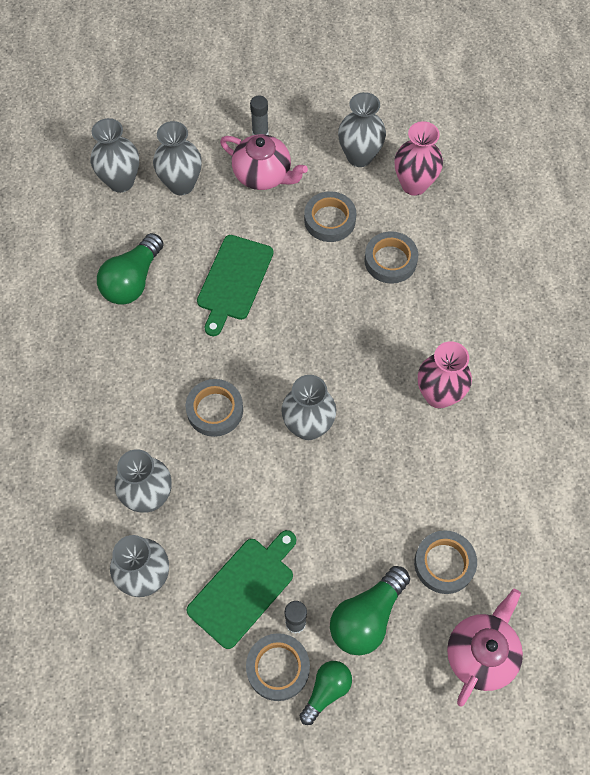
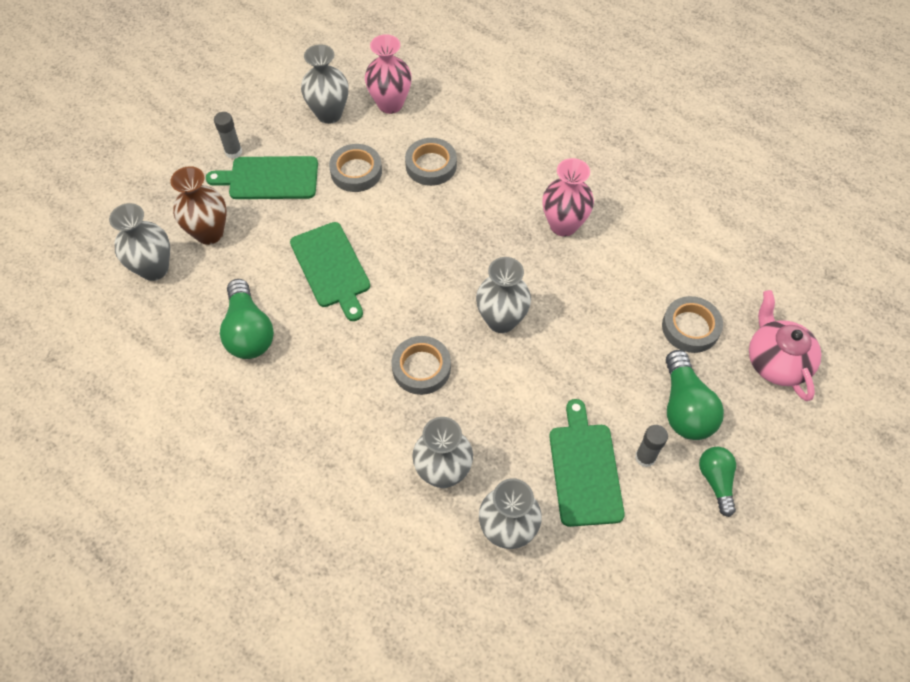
camera: 45 degrees left, 5 degrees down
grey vase [153,121,202,195] -> brown vase [171,166,227,245]
pink teapot [220,134,308,190] -> green cutting board [206,156,318,199]
grey tape [246,633,310,701] -> none

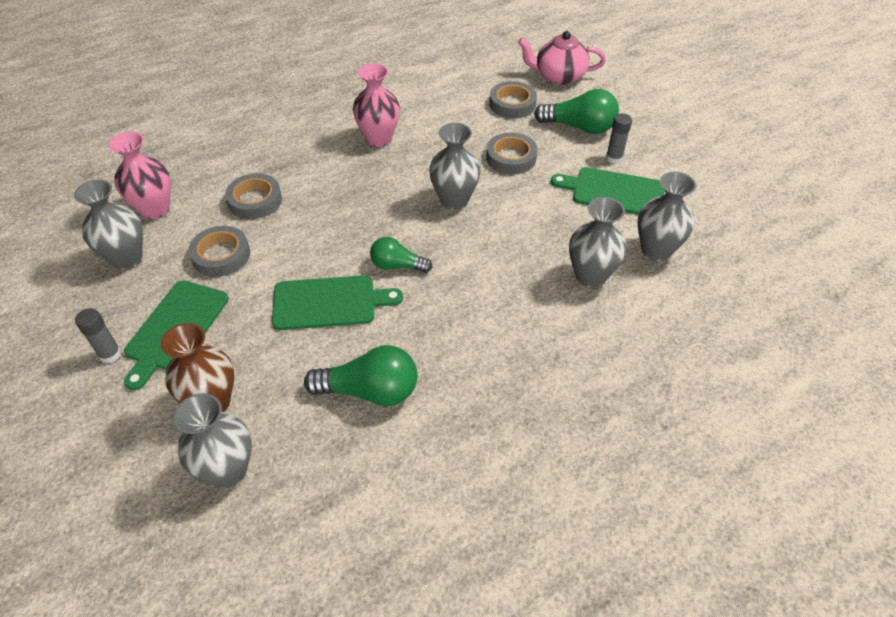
camera: 70 degrees left, 10 degrees down
grey tape [392,336,451,395] -> grey tape moved to [486,133,537,175]
green light bulb [699,447,736,517] -> green light bulb moved to [370,237,432,273]

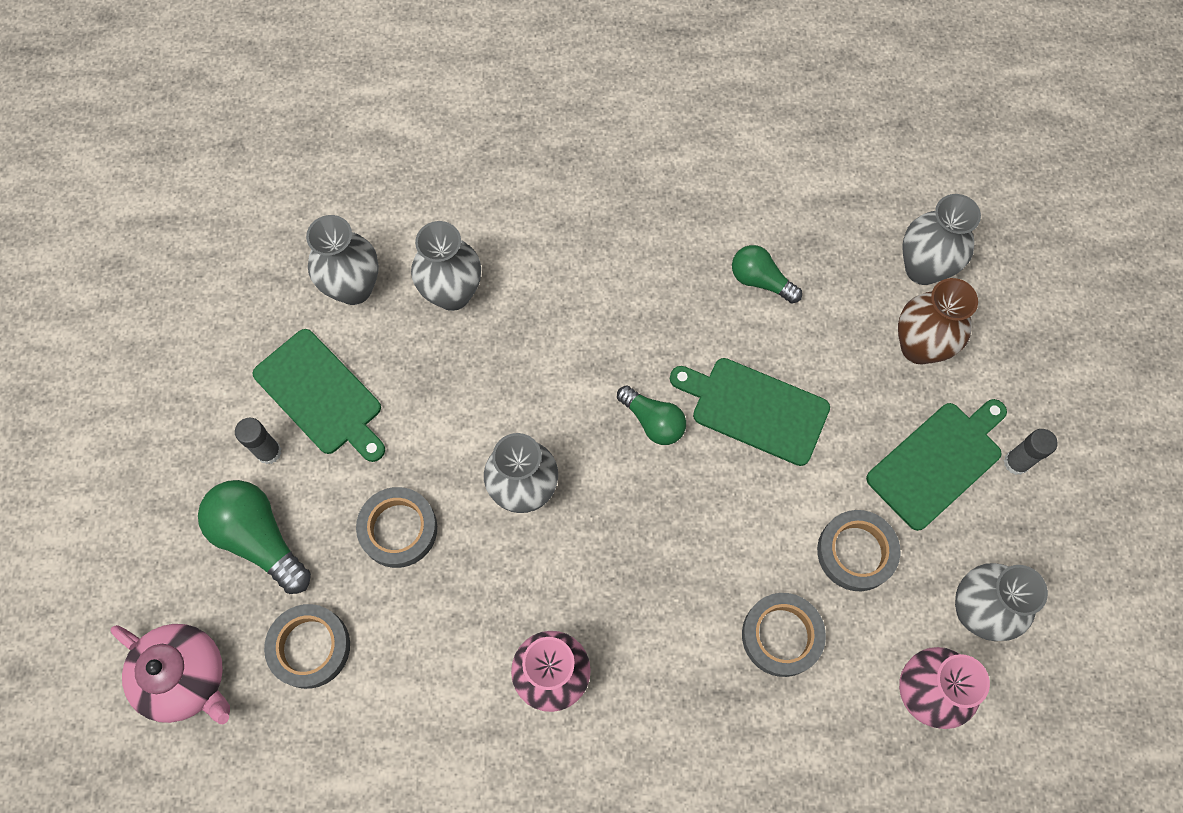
camera: 150 degrees left, 20 degrees up
green light bulb [304,345,417,406] -> green light bulb [732,245,802,304], size x0.63

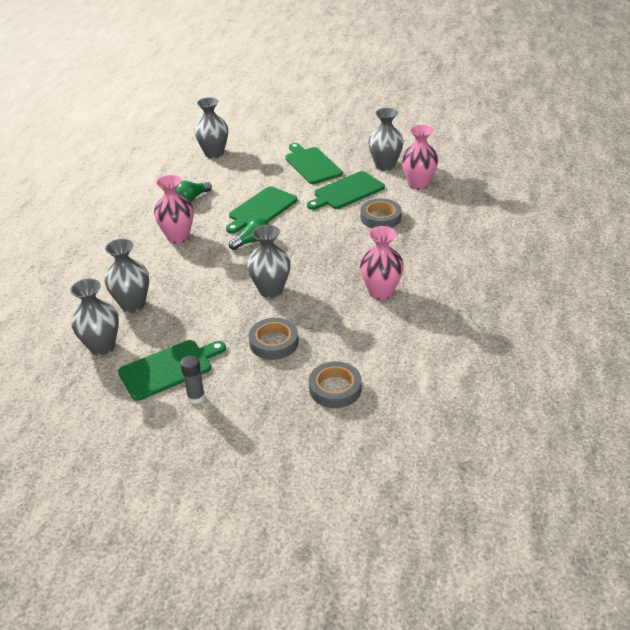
camera: 75 degrees left, 30 degrees down
pink teapot [110,624,230,724] -> none
green light bulb [198,480,311,594] -> none
grey tape [817,510,900,591] -> green cutting board [307,171,385,210]
brown vase [898,278,978,364] -> none
grey glue stick [1004,429,1058,475] -> none
none -> pink vase [154,175,194,243]

